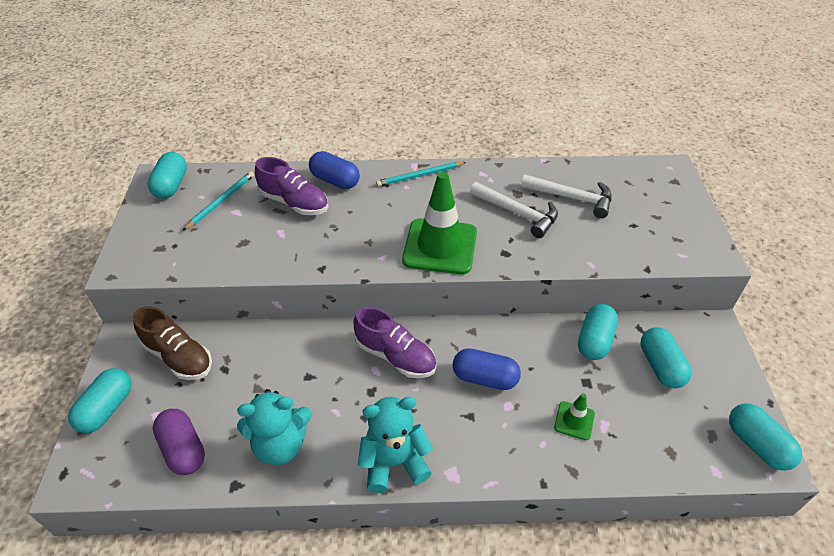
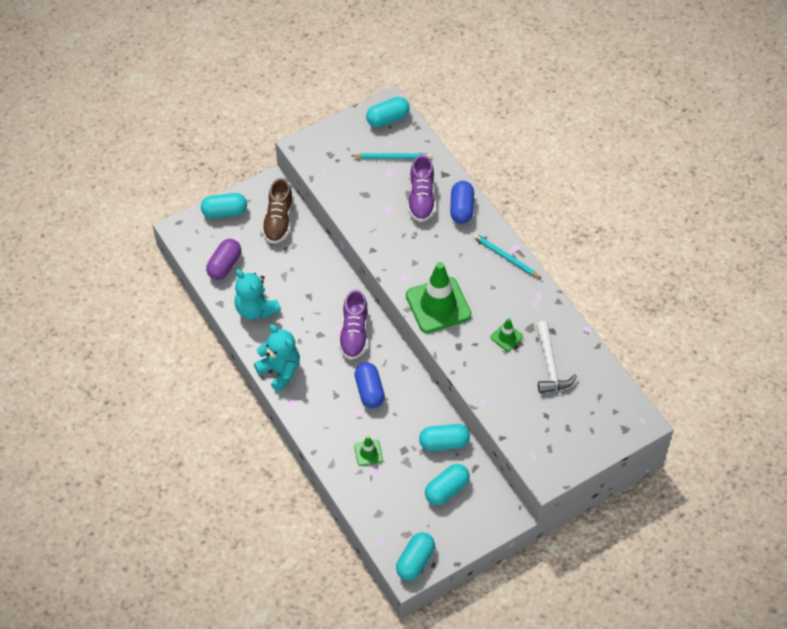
camera: 60 degrees right, 10 degrees up
white hammer [470,182,558,238] -> green traffic cone [491,318,523,351]

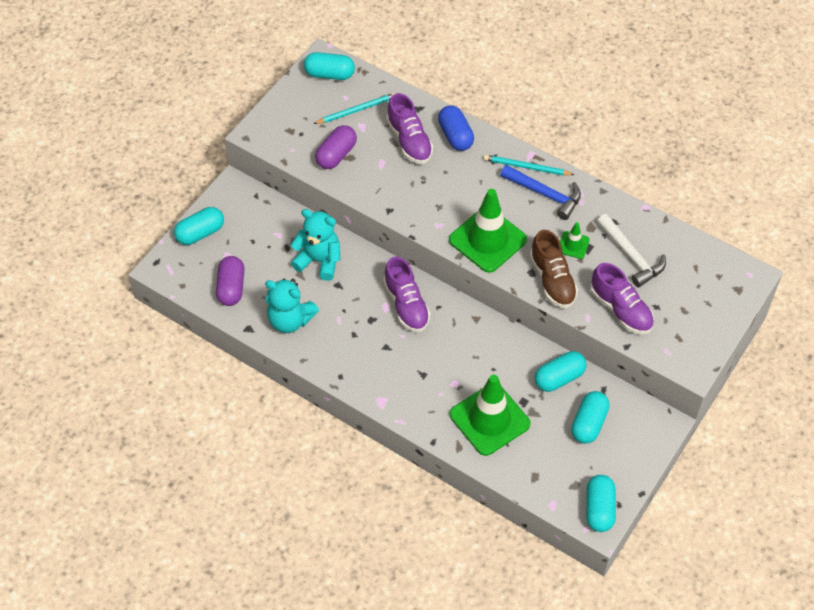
camera: 25 degrees left, 0 degrees up
turquoise teddy bear [254,324,300,392] -> turquoise teddy bear moved to [290,209,340,281]
brown shoe [262,178,293,244] -> brown shoe moved to [530,230,578,308]
green traffic cone [354,436,383,466] -> green traffic cone [450,375,531,456], size x2.18
blue capsule [355,362,385,408] -> none
turquoise capsule [366,97,410,127] -> turquoise capsule turned 60 degrees clockwise [304,52,355,80]
none -> purple capsule [315,125,357,169]
none -> blue hammer [500,165,581,220]
none -> purple shoe [590,263,654,334]

